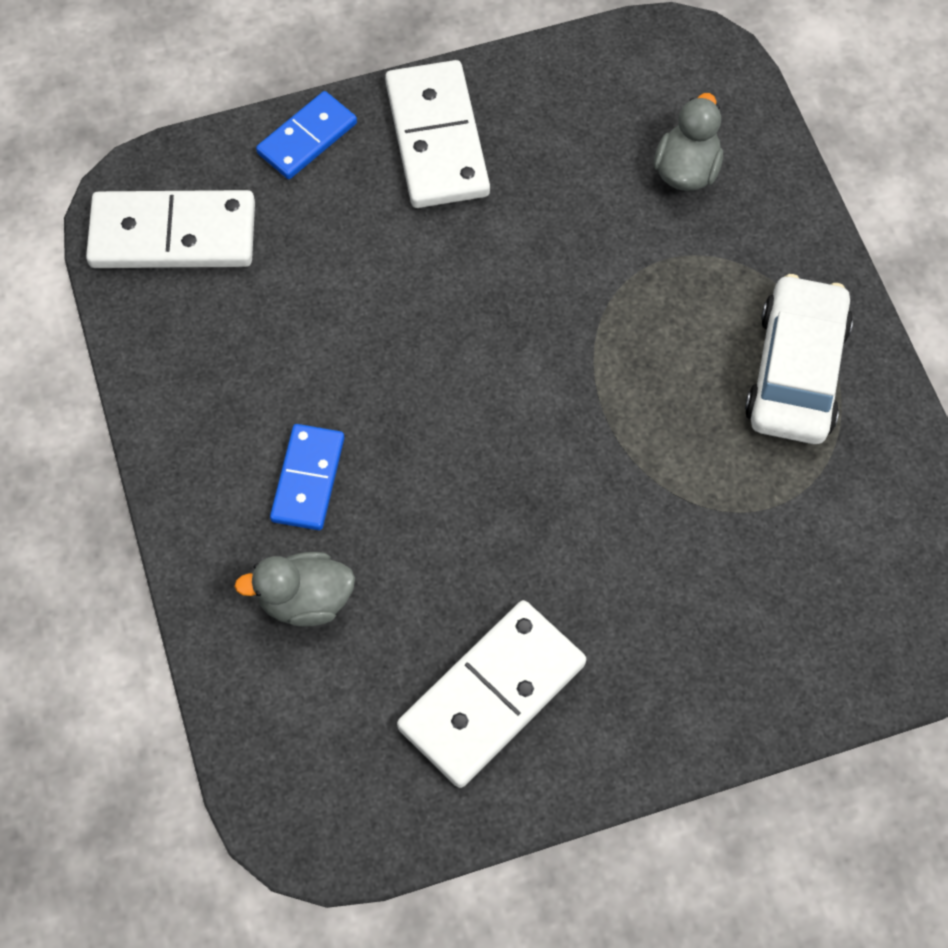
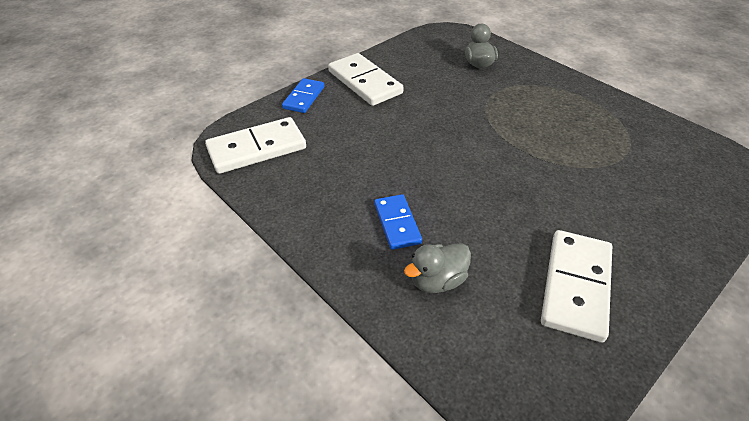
camera: 25 degrees left, 20 degrees down
white car [745,274,853,444] -> none

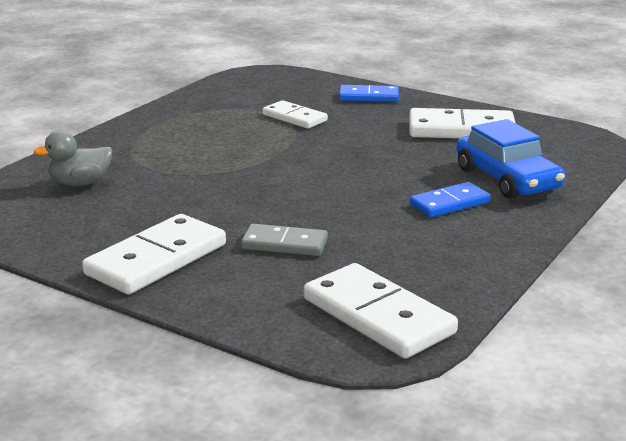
camera: 105 degrees left, 20 degrees down
blue domino [282,78,324,113] -> blue domino moved to [339,85,399,102]
grey duck [404,243,471,293] -> blue car [456,119,565,199]
none -> grey domino [241,224,328,256]
none -> white domino [262,100,328,129]

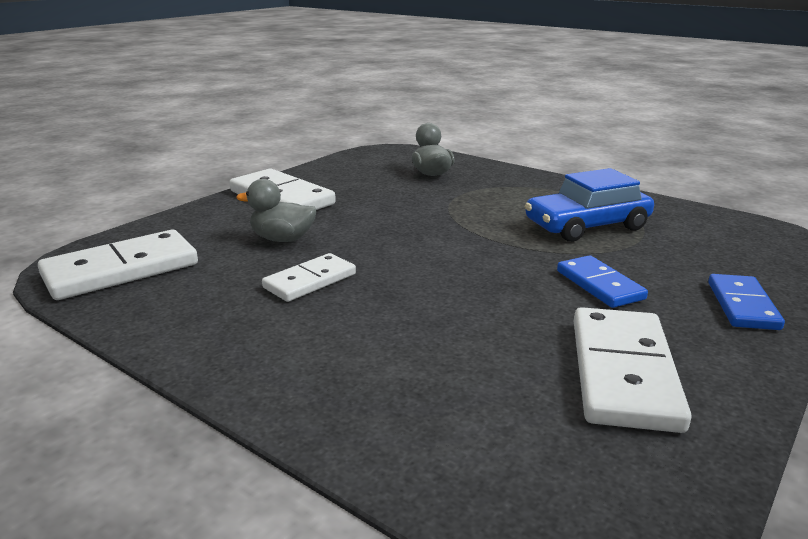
camera: 95 degrees right, 0 degrees up
grey domino [241,224,328,256] -> grey duck [236,179,317,242]
white domino [262,100,328,129] -> white domino moved to [262,253,356,302]
blue domino [409,182,491,218] -> blue domino moved to [557,255,648,308]
blue car [456,119,565,199] -> blue car moved to [525,168,654,242]

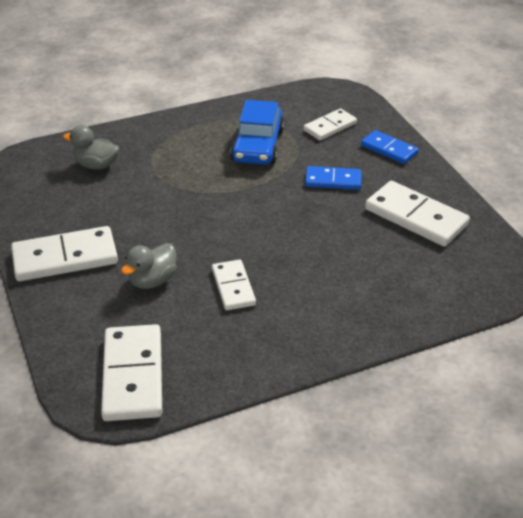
camera: 60 degrees left, 15 degrees up
none -> white domino [303,108,357,140]

